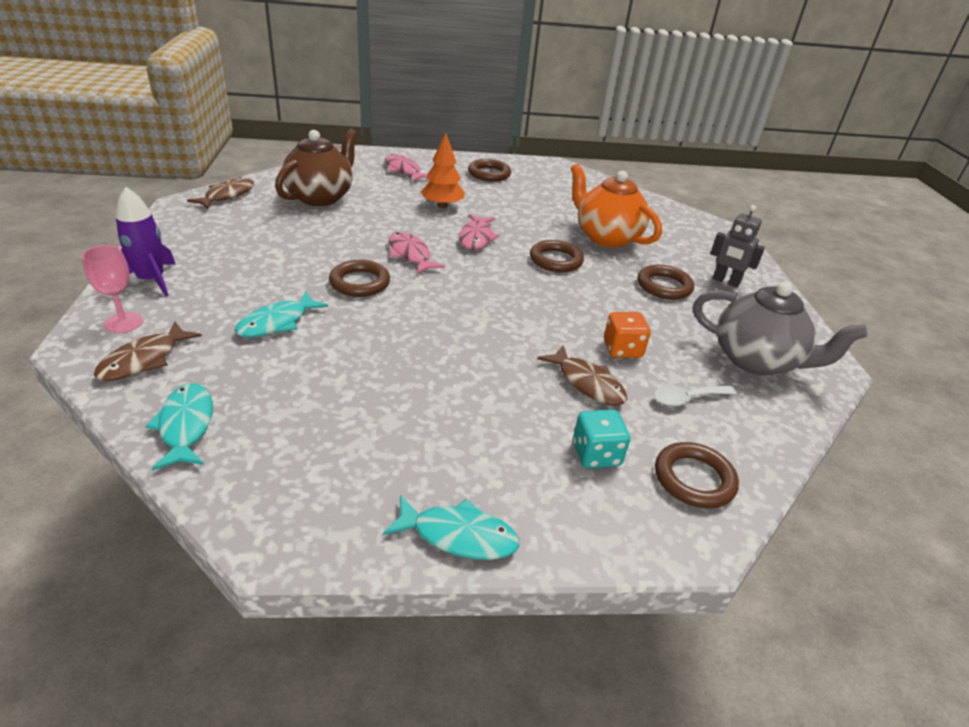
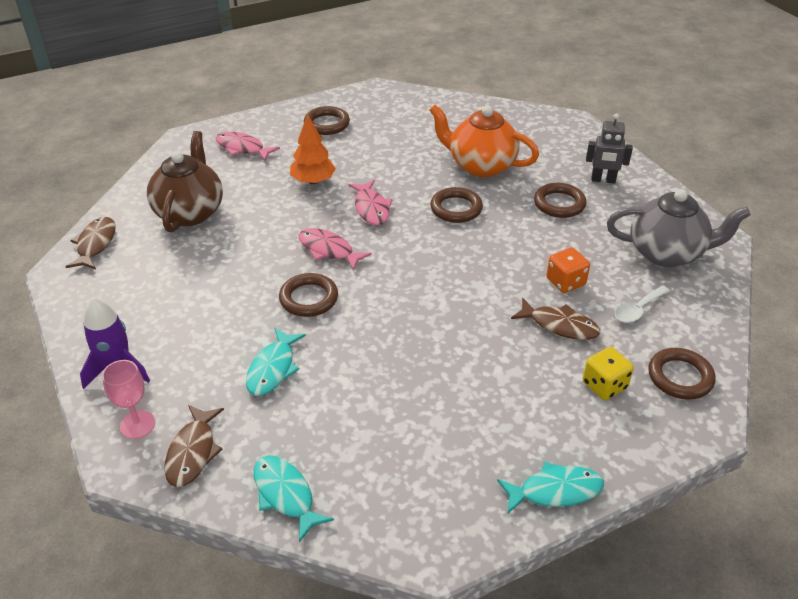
camera: 20 degrees left, 5 degrees up
turquoise dice [573,410,630,468] -> yellow dice [583,347,634,400]

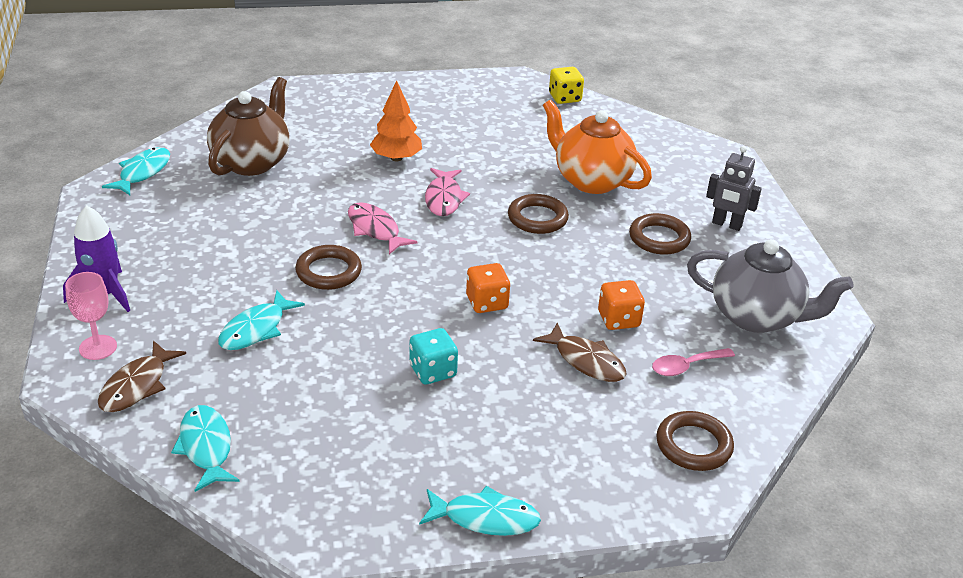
camera: 15 degrees right, 5 degrees down
brown fish [65,217,116,269] -> turquoise fish [102,147,170,195]
pink fish [216,132,280,161] -> none
brown ring [304,106,350,135] -> none
yellow dice [583,347,634,400] -> yellow dice moved to [549,67,584,104]
white spoon [615,286,670,323] -> pink spoon [652,348,735,376]
none -> turquoise dice [409,328,458,384]
none -> orange dice [466,263,510,313]

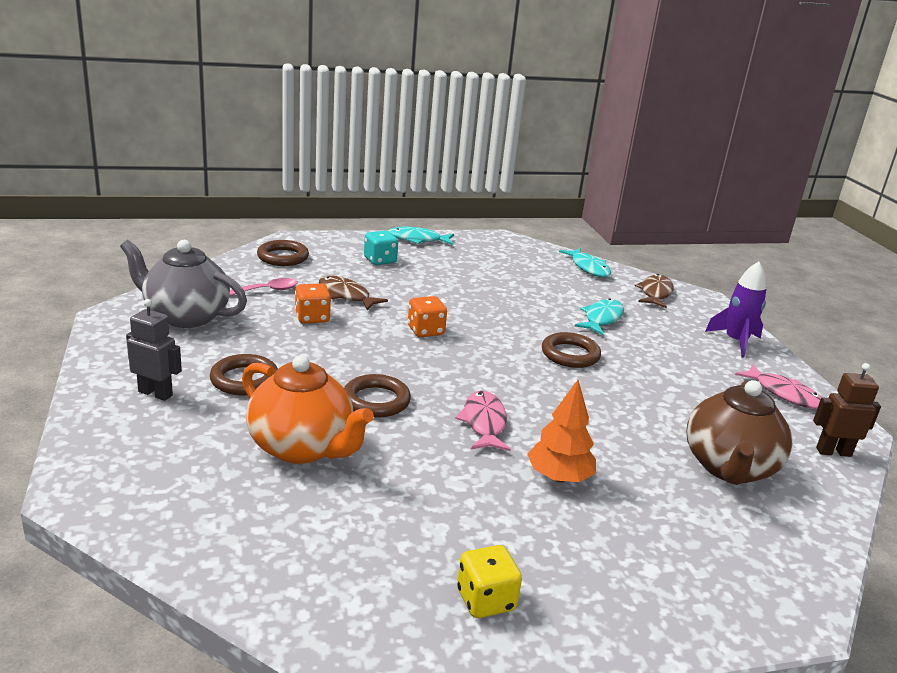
camera: 175 degrees right, 10 degrees down
pink goblet [65,272,117,360] -> none
turquoise fish [102,147,170,195] -> brown robot [813,363,881,457]
pink fish [348,202,417,255] -> pink fish moved to [735,364,822,409]
turquoise dice [409,328,458,384] -> turquoise dice moved to [364,231,398,265]
yellow dice [549,67,584,104] -> yellow dice moved to [457,545,522,618]

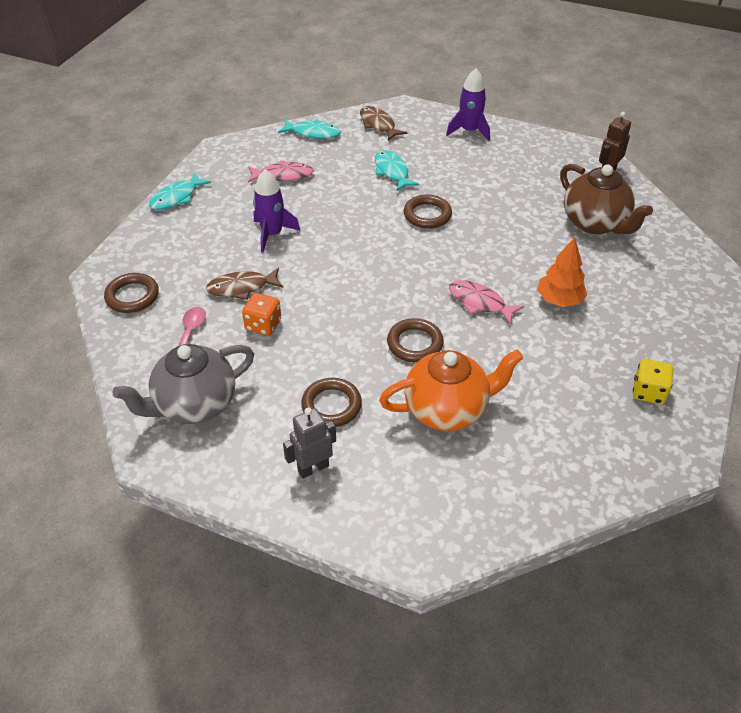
camera: 50 degrees left, 20 degrees up
turquoise dice [364,231,398,265] -> none
orange dice [408,296,447,337] -> none
pink fish [735,364,822,409] -> pink fish moved to [248,160,314,183]
none -> purple rocket [253,169,300,252]

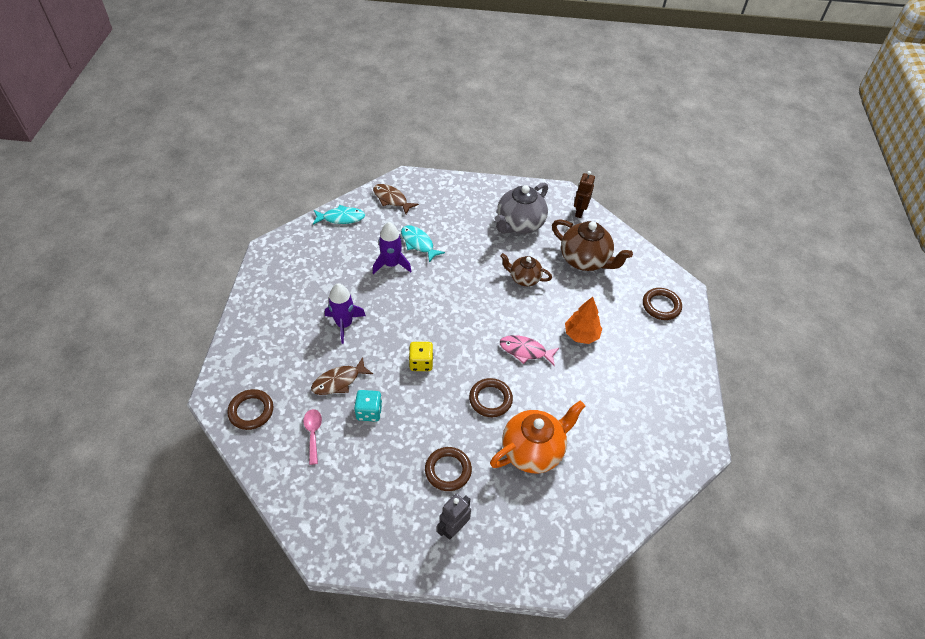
camera: 20 degrees left, 5 degrees up
grey teapot [113,344,254,424] -> grey teapot moved to [495,183,548,234]
turquoise fish [149,172,211,210] -> none
orange dice [242,293,281,336] -> turquoise dice [354,390,382,422]
pink fish [248,160,314,183] -> none
brown ring [404,194,452,229] -> brown ring moved to [643,288,682,320]
purple rocket [446,68,490,141] -> purple rocket moved to [373,222,412,274]
yellow dice [633,359,673,404] -> yellow dice moved to [409,342,433,371]
none -> brown teapot [500,253,552,286]

